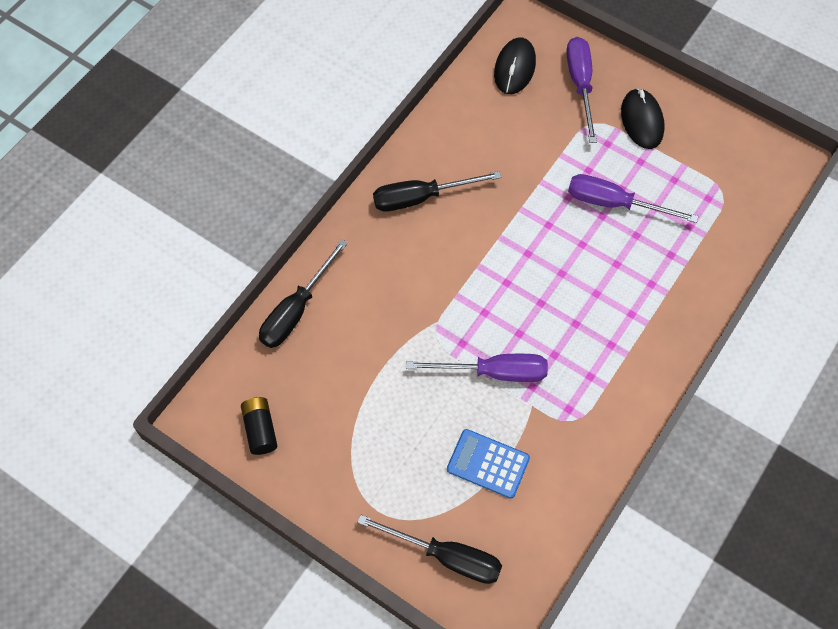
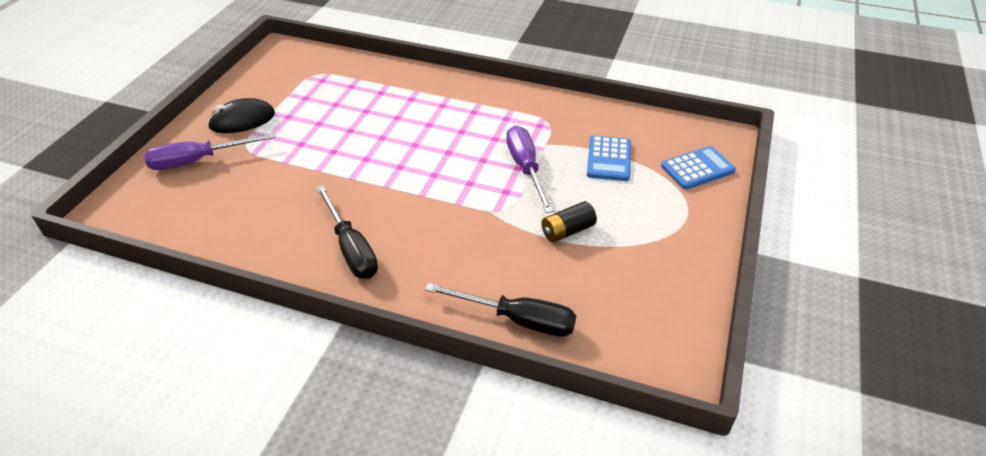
camera: 105 degrees left, 20 degrees down
black battery [241,397,277,455] -> black battery moved to [541,201,597,242]
black screwdriver [357,515,502,584] -> blue calculator [661,146,736,189]
black mouse [494,37,536,94] -> none
purple screwdriver [568,174,699,223] -> none

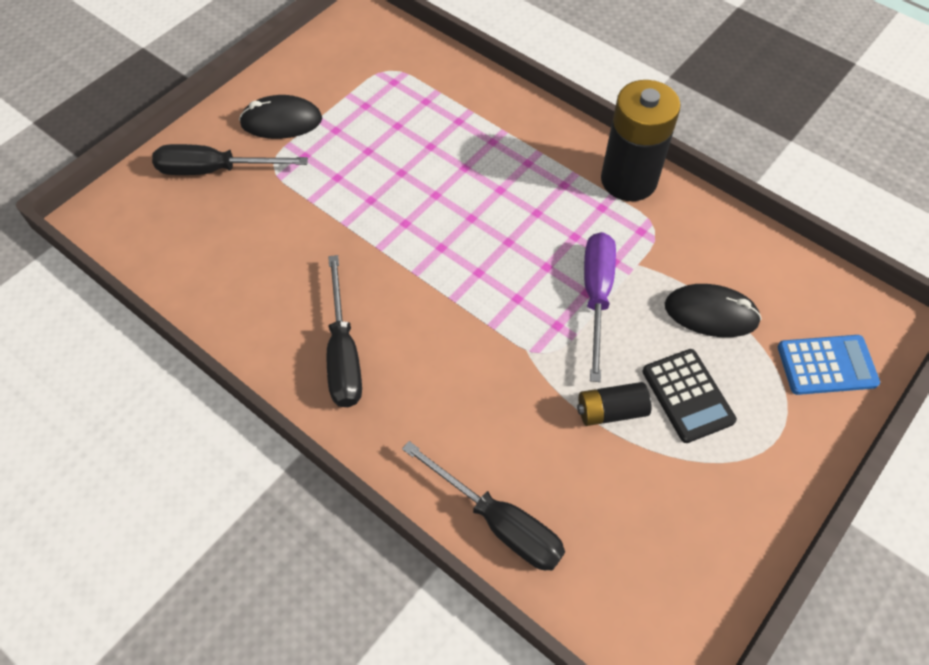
camera: 20 degrees right, 15 degrees up
purple screwdriver [144,133,276,170] -> black screwdriver [152,144,308,175]
blue calculator [587,136,631,181] -> black mouse [665,284,762,337]
none -> black battery [601,80,681,201]
none -> black calculator [643,349,737,443]

